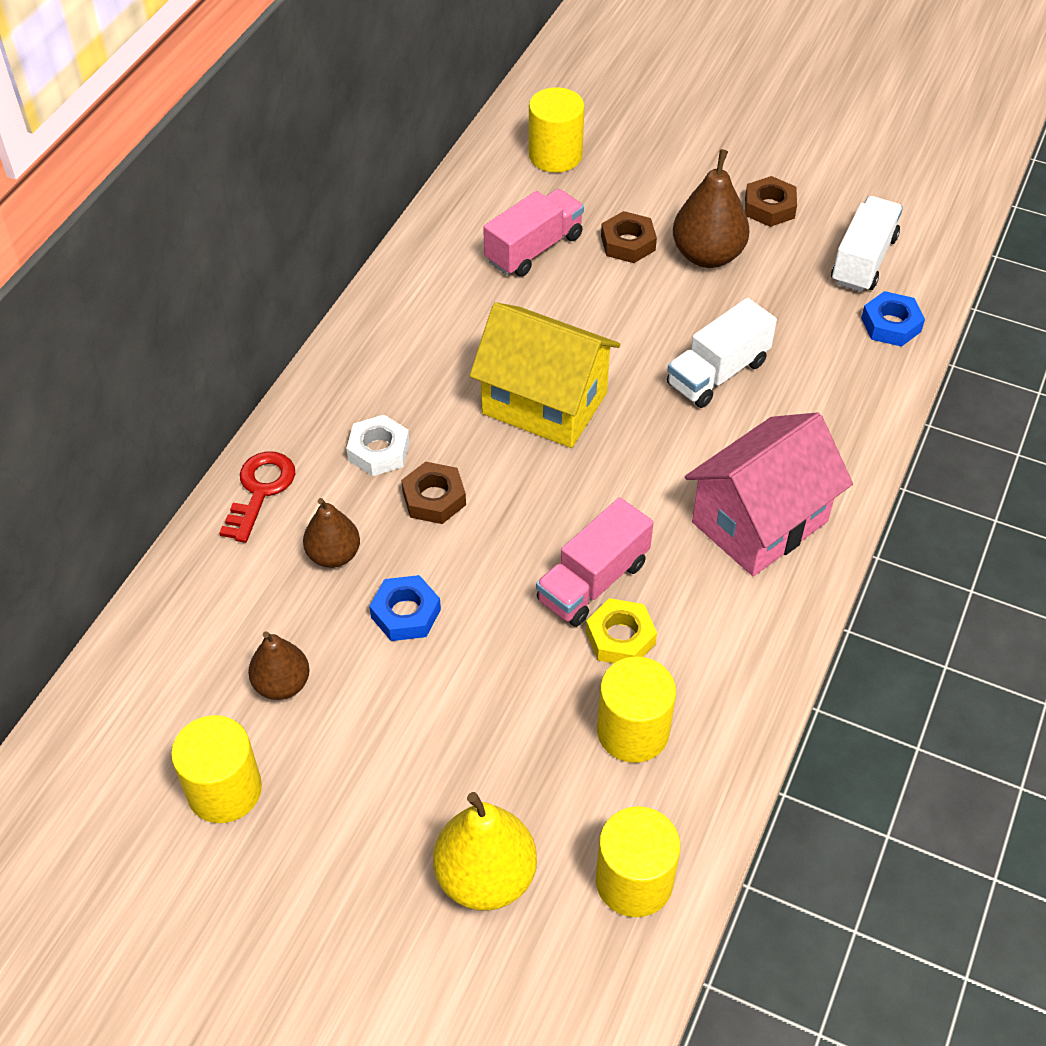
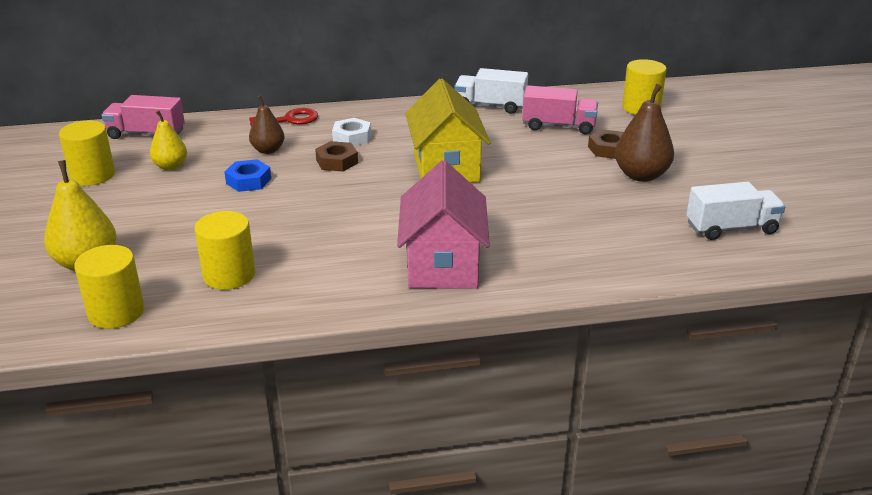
camera: 55 degrees right, 20 degrees down
brown pear [248,631,310,700] -> yellow pear [150,110,187,170]
pink truck [536,497,653,627] -> pink truck moved to [102,95,185,139]
yellow nut [586,598,657,663] -> none
white truck [667,298,777,408] -> white truck moved to [455,68,528,114]
pink house [685,412,853,576] -> pink house turned 75 degrees clockwise [397,160,490,289]
brown nut [745,176,797,227] -> none
blue nut [861,291,925,347] -> none

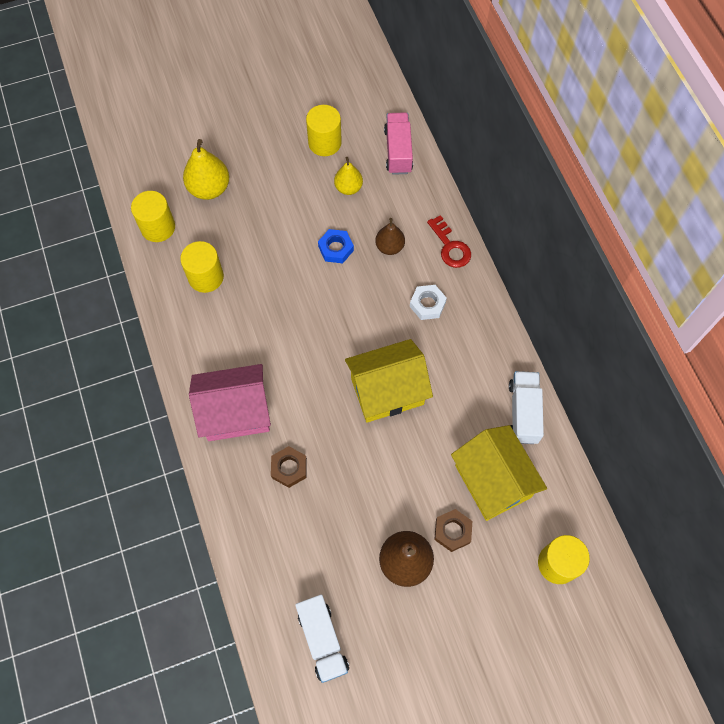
camera: 80 degrees right, 35 degrees up
brown nut [315,141,358,171] -> brown nut moved to [271,446,307,488]
pink truck [522,85,598,135] -> yellow house [451,425,547,521]

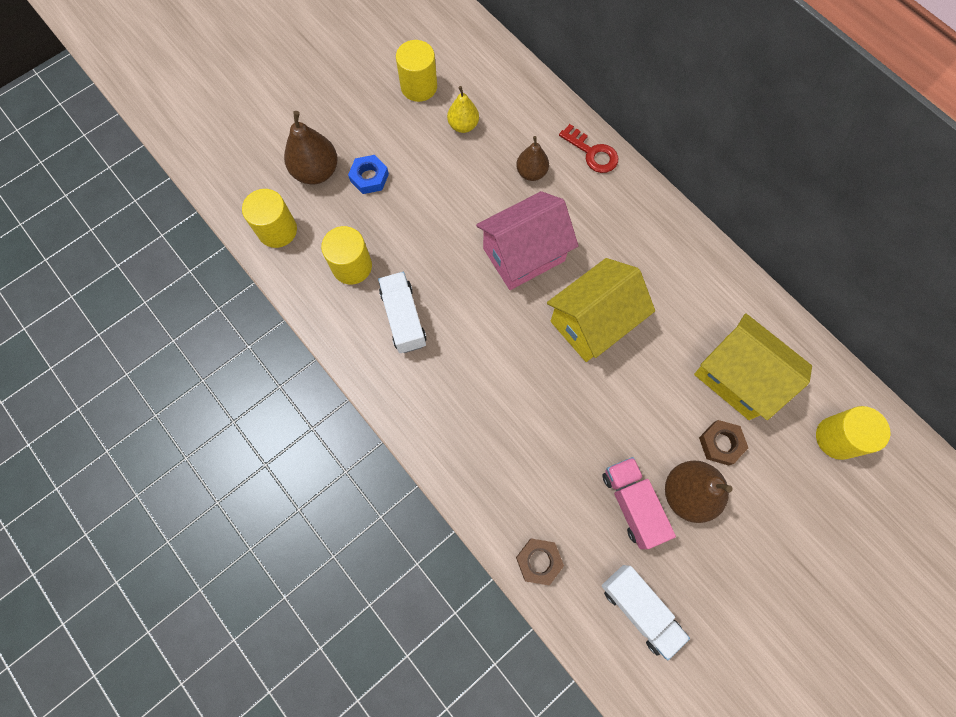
camera: 20 degrees left, 5 degrees up
yellow pear [183,139,229,200] -> brown pear [284,111,338,184]
pink house [189,364,271,441] -> pink house moved to [476,191,579,290]
brown nut [271,446,307,488] -> brown nut moved to [516,538,564,586]
blue nut [318,229,354,263] -> blue nut moved to [348,155,389,194]
pink truck [384,113,413,175] -> pink truck moved to [602,457,676,549]
white nut [410,285,447,320] -> none
white truck [509,371,544,444] -> white truck moved to [378,272,426,353]

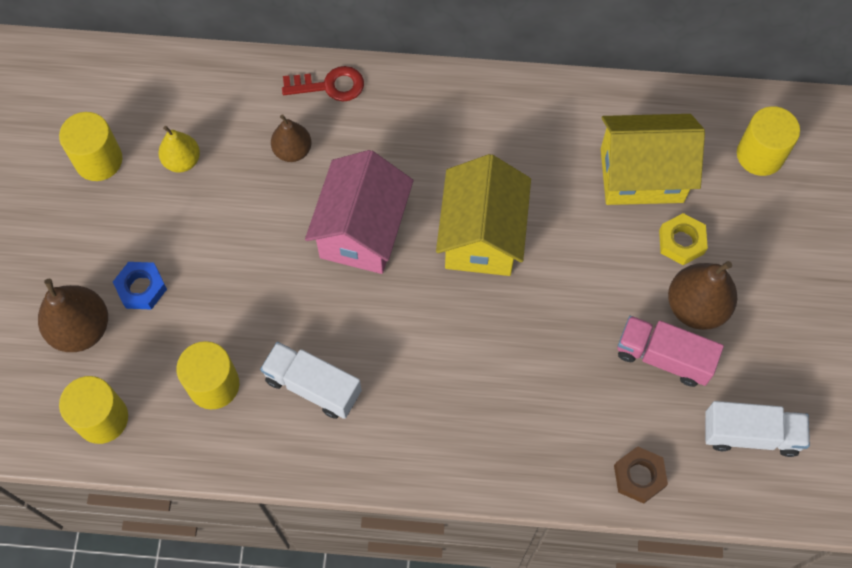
camera: 45 degrees left, 5 degrees down
brown nut [699,420,748,465] -> yellow nut [659,213,708,265]

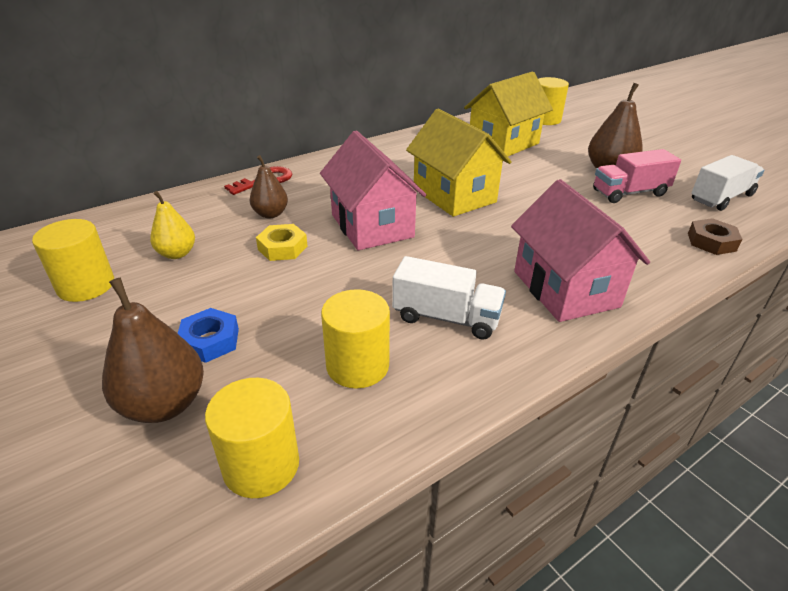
camera: 40 degrees left, 30 degrees down
white truck [260,342,362,419] -> white truck turned 150 degrees counterclockwise [392,256,506,340]
yellow nut [659,213,708,265] -> yellow nut moved to [256,224,307,261]
none -> pink house [511,179,650,322]

